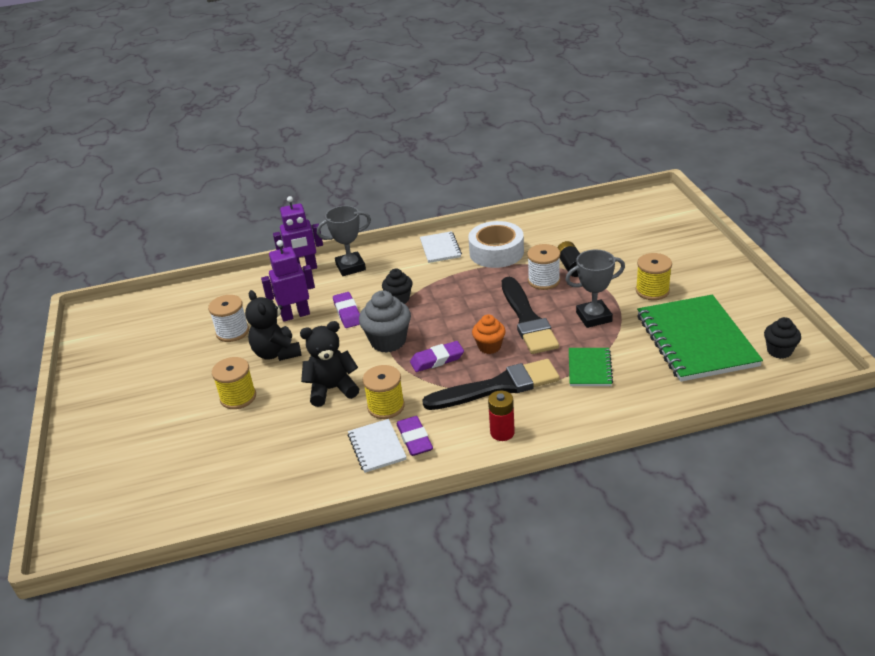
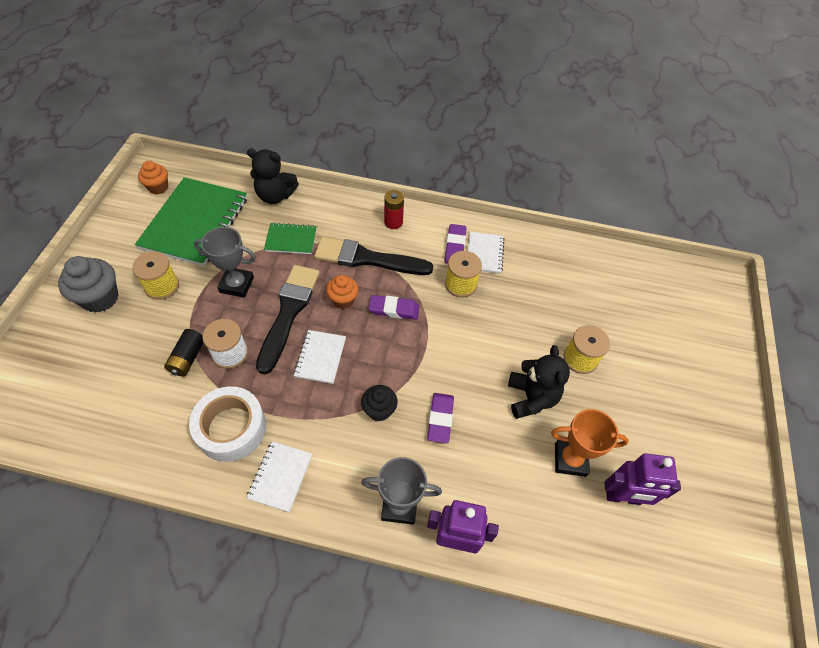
camera: 160 degrees left, 20 degrees up
white spool [208,295,249,342] -> orange trophy [551,409,629,477]
purple robot [261,240,315,322] -> purple robot moved to [604,453,681,505]
black teddy bear [300,321,359,407] -> black teddy bear moved to [247,148,299,204]
grey cupcake [359,290,411,353] -> grey cupcake moved to [58,256,118,313]
green notebook [569,348,613,386] -> green notebook turned 60 degrees clockwise [264,222,317,254]
black cupcake [764,317,801,359] -> orange cupcake [138,161,168,194]
none -> white notebook [294,330,346,384]

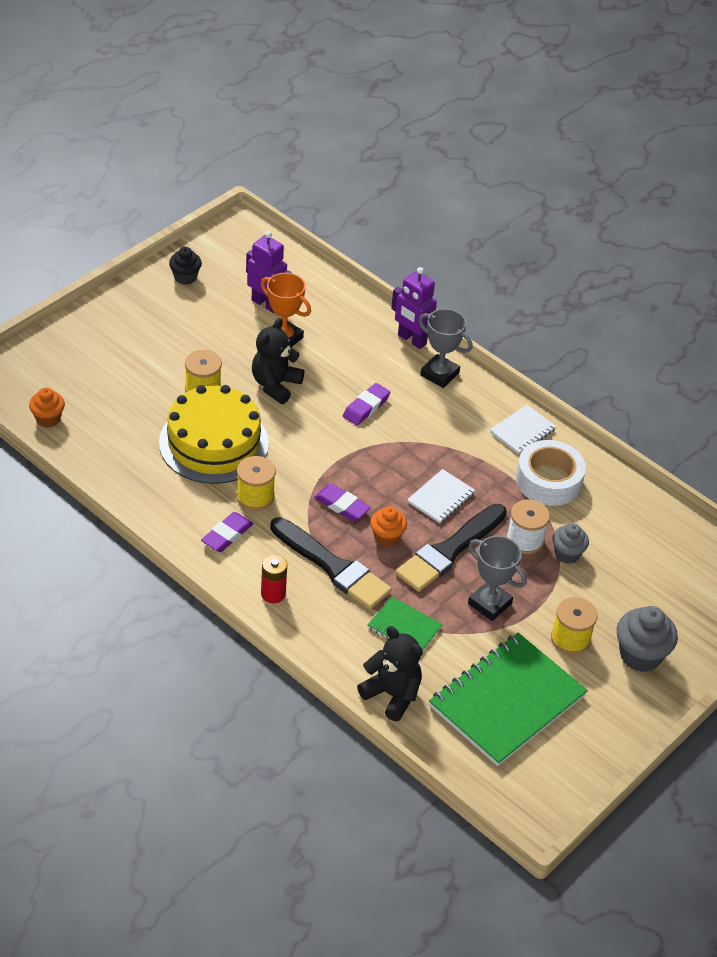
camera: 150 degrees left, 10 degrees down
orange cupcake [138,161,168,194] -> orange cupcake moved to [29,388,65,428]
black battery [164,329,204,377] -> grey cupcake [552,523,589,564]
black cupcake [361,385,398,422] -> black cupcake moved to [169,247,202,285]
white notebook [468,232,505,274] -> none
none -> yellow cake [159,385,269,484]

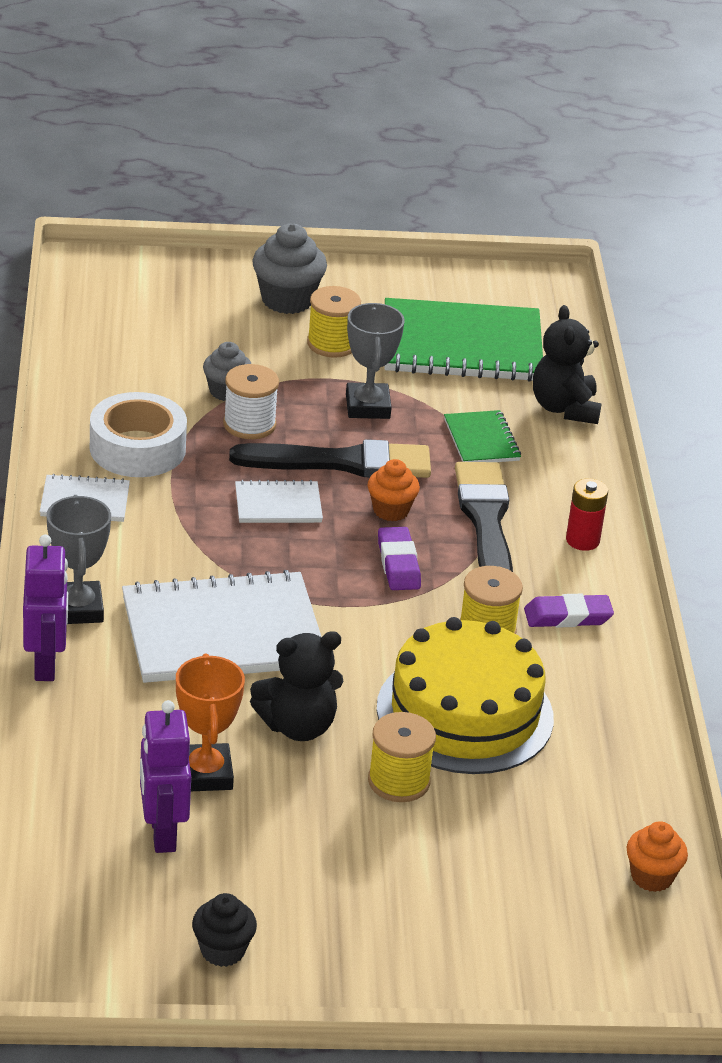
camera: 135 degrees left, 10 degrees down
purple eraser [343,383,391,425] -> white notebook [122,570,321,683]

